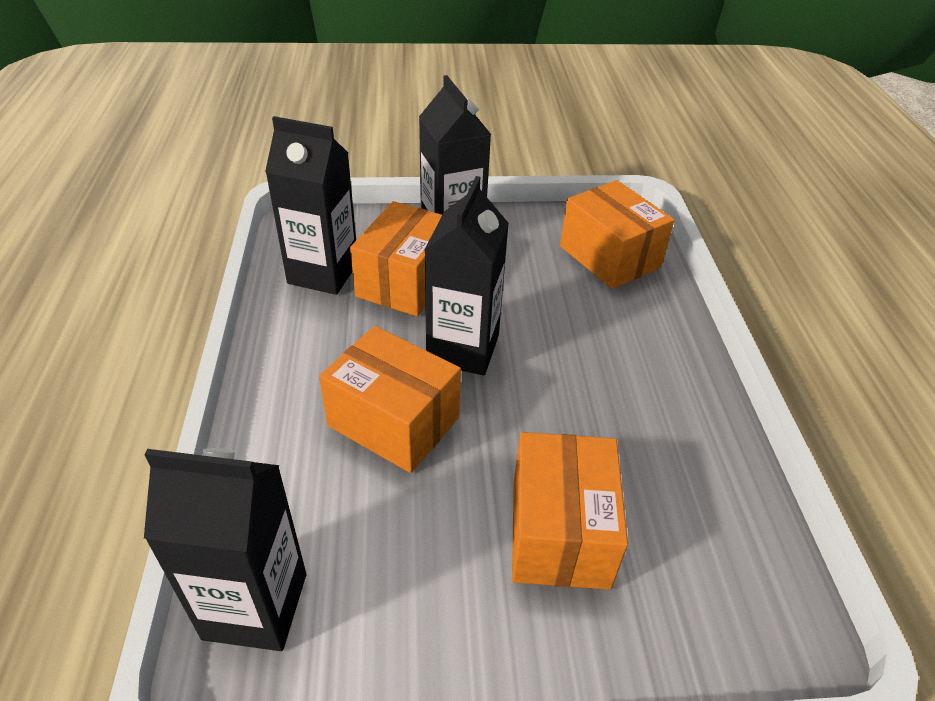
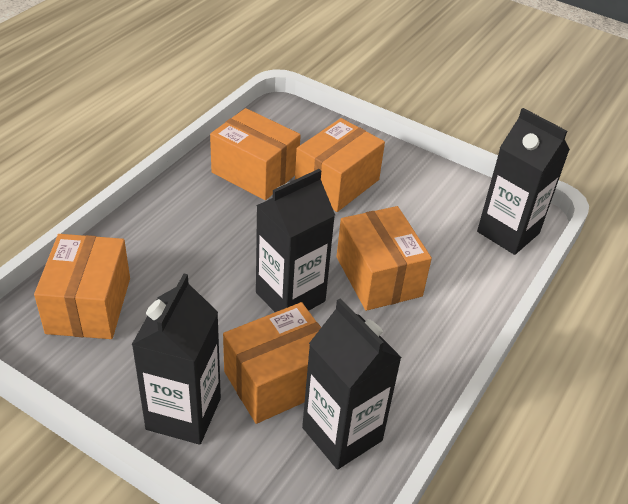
camera: 145 degrees left, 0 degrees up
none -> orange box [210,108,301,200]

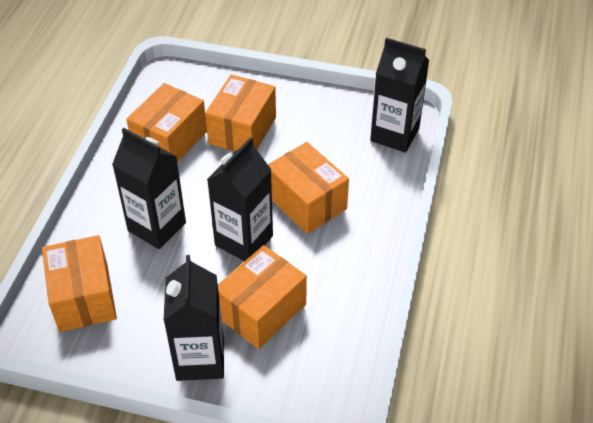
camera: 15 degrees left, 5 degrees up
orange box [210,108,301,200] -> orange box turned 75 degrees counterclockwise [126,83,207,162]
black carton [302,298,402,469] -> black carton moved to [112,128,186,249]

